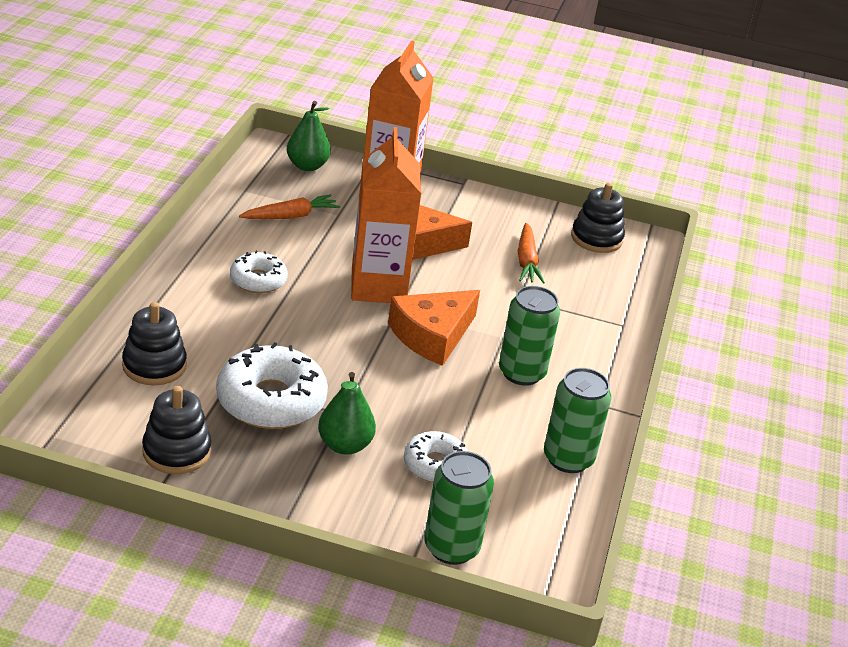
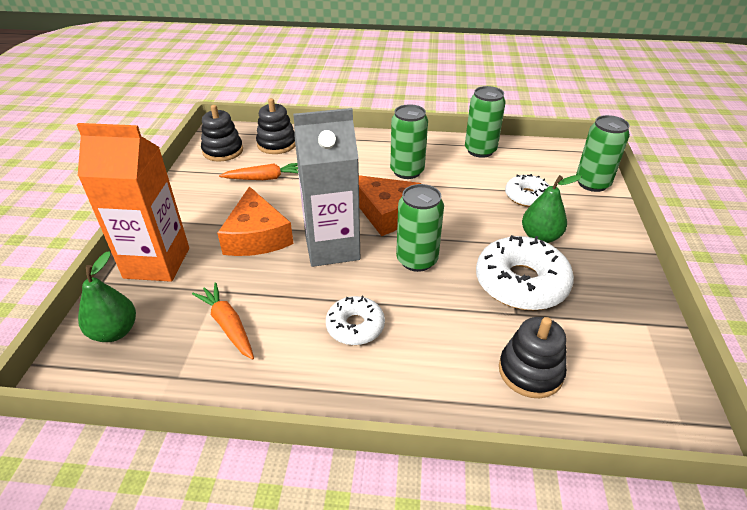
camera: 95 degrees left, 5 degrees up
black stacking toy [142,386,211,474] -> black stacking toy moved to [256,98,296,154]
orange carton [351,127,422,303] -> grey carton [293,108,360,267]
none -> green can [396,184,444,272]

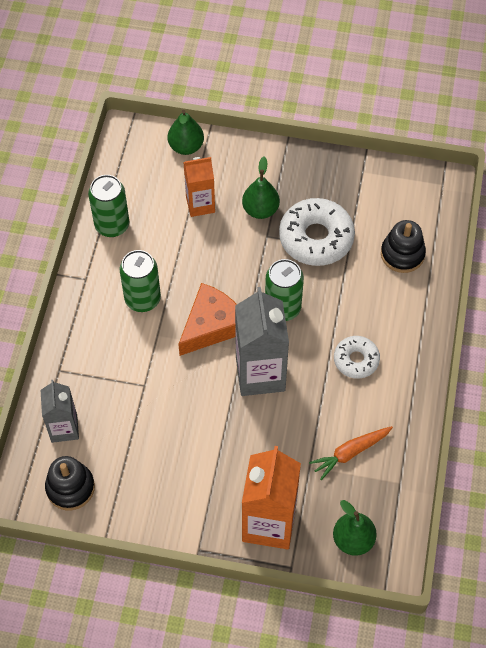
camera: 85 degrees left, 20 degrees up
orange cheese [217,186,294,256] -> none
orange carrot [219,163,298,180] -> none
black stacking toy [256,98,296,154] -> grey carton [40,380,79,443]
white donut [505,174,550,207] -> orange carton [183,157,215,217]
green can [576,115,630,192] -> green pear [168,110,204,155]

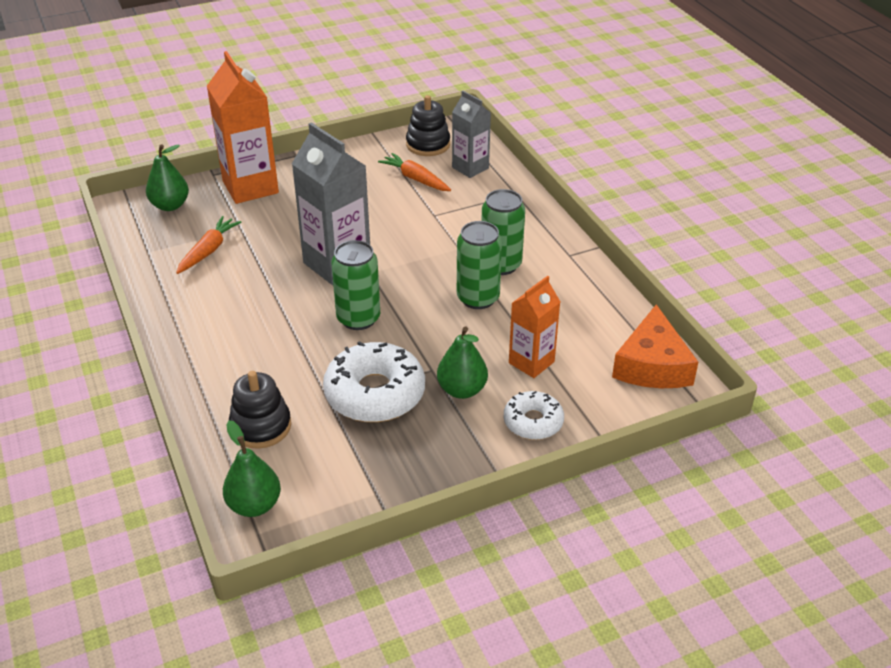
camera: 145 degrees right, 20 degrees down
green can [88,175,129,237] -> green can moved to [457,221,502,309]
green pear [168,110,204,155] -> green pear moved to [223,420,281,517]
orange cheese [178,283,237,356] -> orange cheese moved to [612,304,698,388]
white donut [334,336,380,379] -> white donut moved to [504,391,564,440]
none -> orange carrot [378,153,451,191]

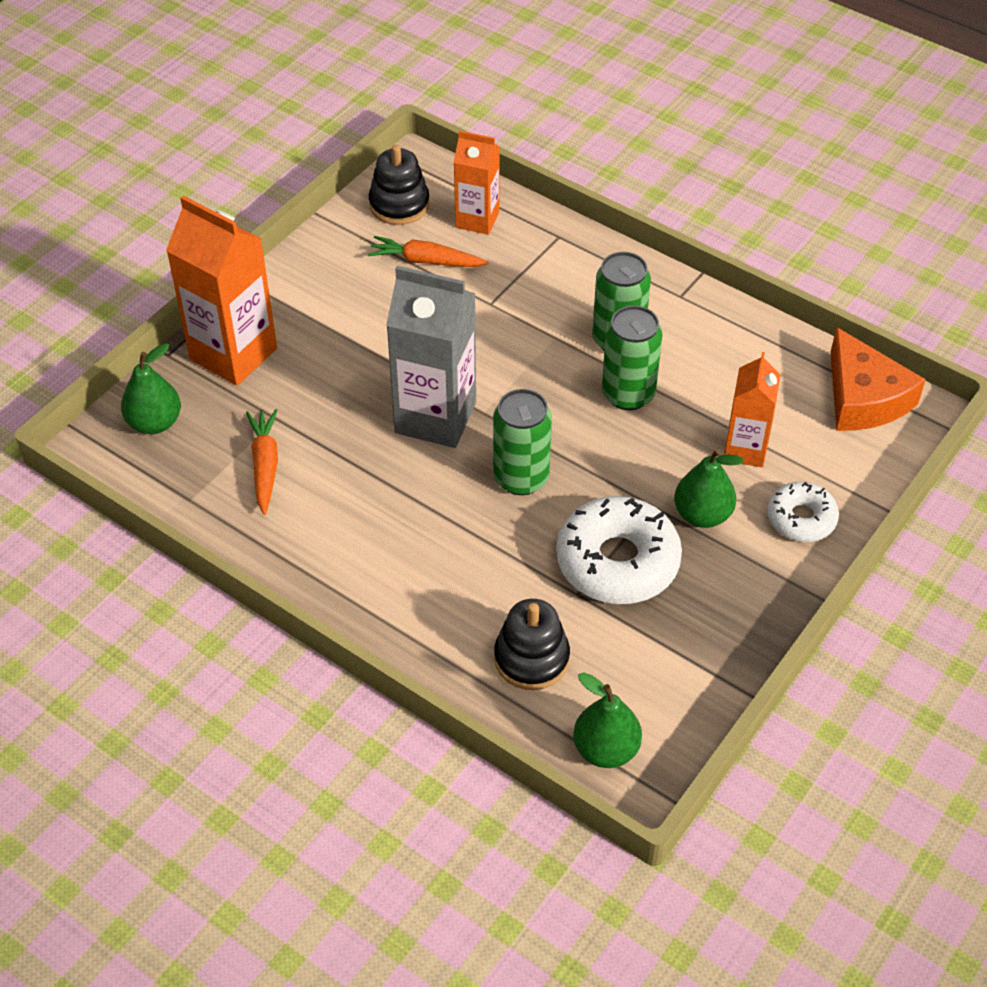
camera: 30 degrees left, 10 degrees up
grey carton [452,91,491,178] -> orange carton [453,131,500,235]

